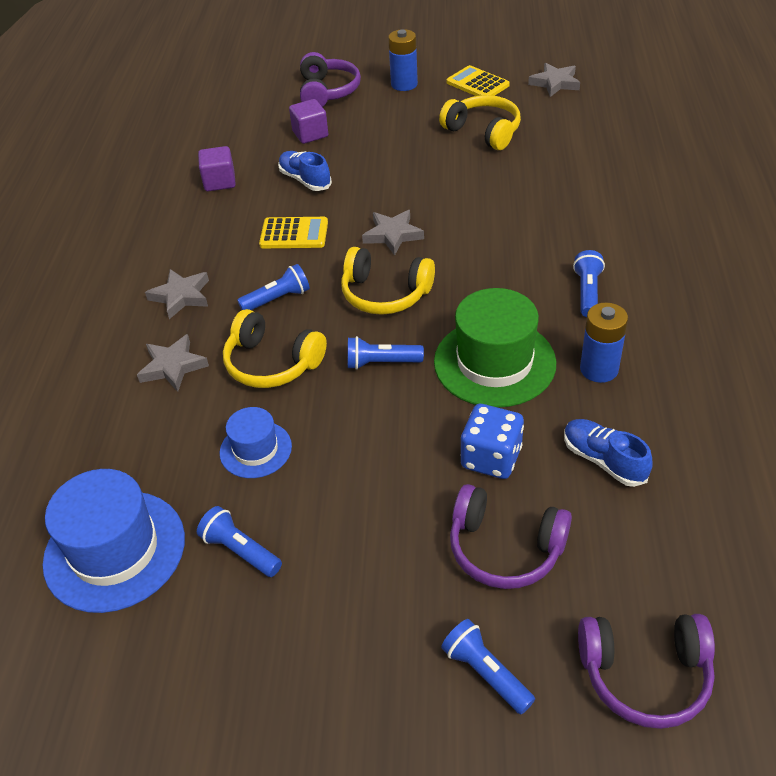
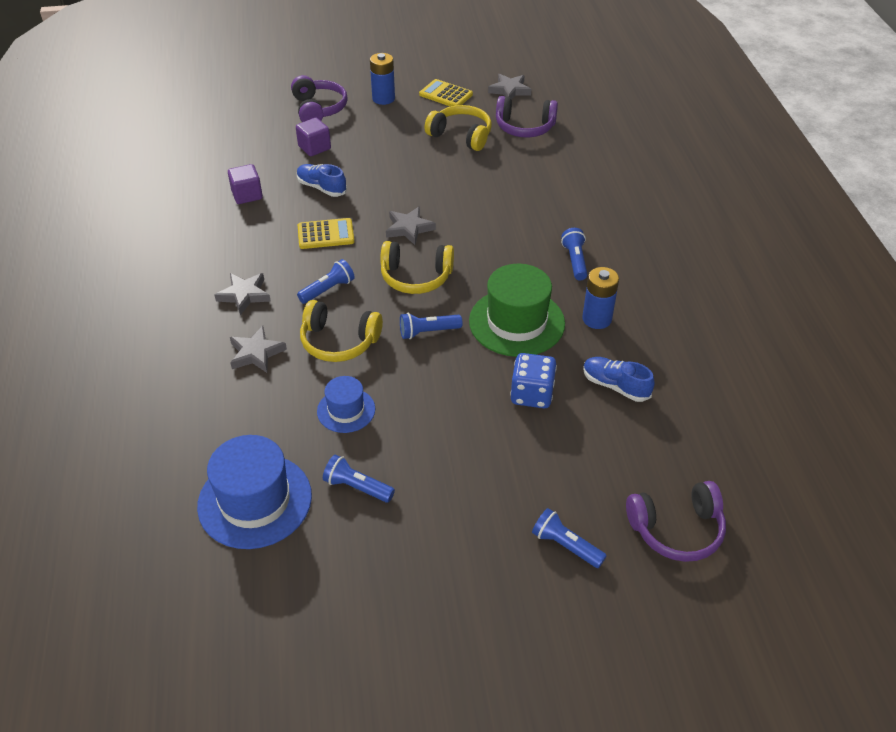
camera: 15 degrees left, 0 degrees up
purple headphones [450,484,572,589] -> purple headphones moved to [496,96,558,137]

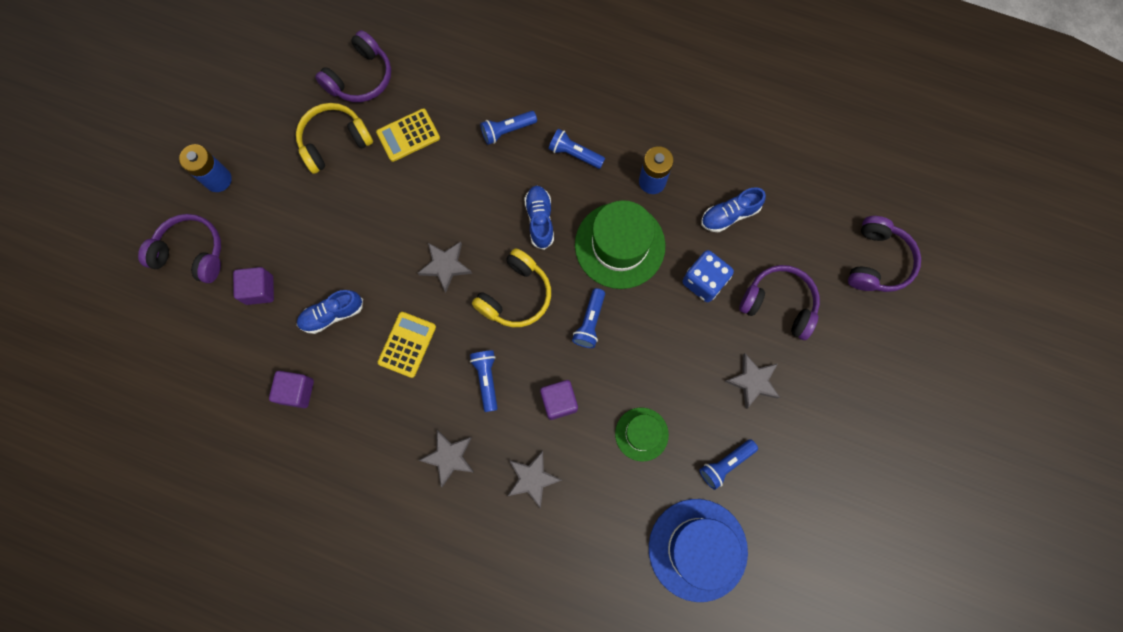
camera: 60 degrees left, 30 degrees up
yellow headphones [300,300,383,362] -> purple cube [540,380,578,420]
blue hat [317,376,375,433] -> green hat [615,408,669,461]
yellow calculator [419,79,473,107] -> yellow calculator moved to [376,108,440,162]
grey star [488,74,531,100] -> grey star moved to [725,353,780,409]
blue flashlight [532,508,607,568] -> blue flashlight moved to [480,111,537,145]
none -> blue shoe [524,186,554,250]
none -> purple headphones [739,265,820,340]

